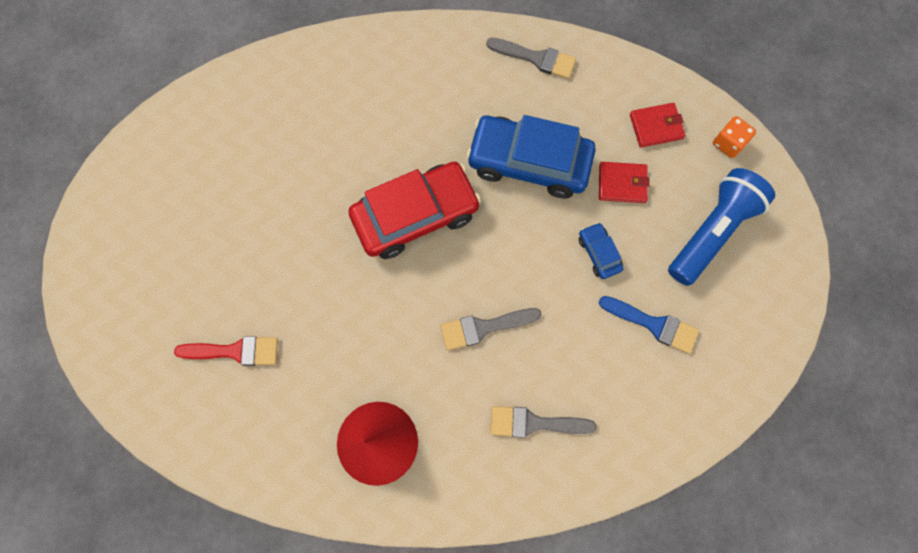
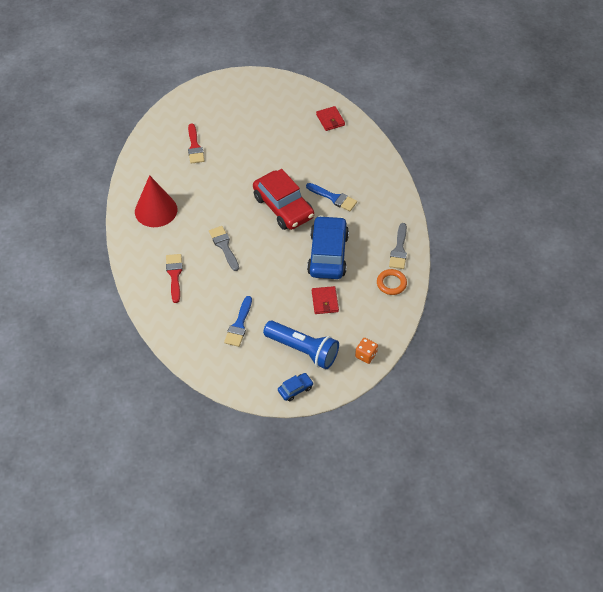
camera: 80 degrees right, 20 degrees down
grey brush [490,406,597,438] -> red brush [166,254,183,303]
blue car [579,222,624,279] -> blue car moved to [278,373,314,401]
red wallet [630,103,685,148] -> red wallet moved to [316,106,345,131]
none -> blue brush [306,183,357,211]
none -> orange ring [377,269,407,295]

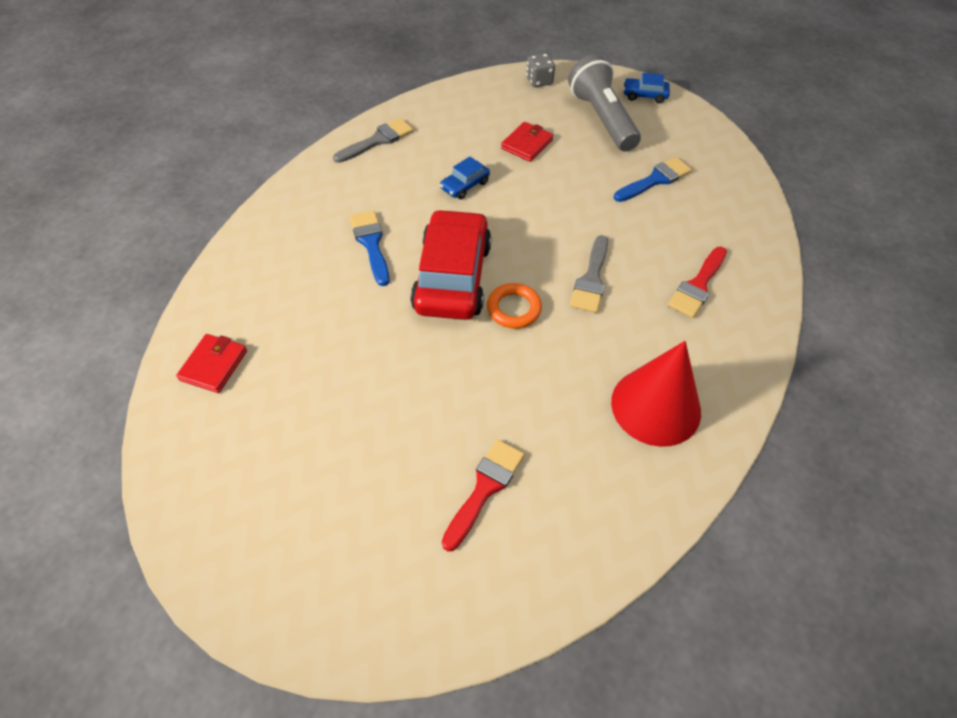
camera: 140 degrees left, 0 degrees up
blue flashlight [263,321,339,369] -> grey flashlight [568,54,641,152]
blue car [307,215,349,279] -> blue car [440,157,490,199], size x0.44
orange dice [355,338,378,364] -> grey dice [526,53,555,87]
orange ring [377,269,407,295] -> orange ring moved to [487,283,542,329]

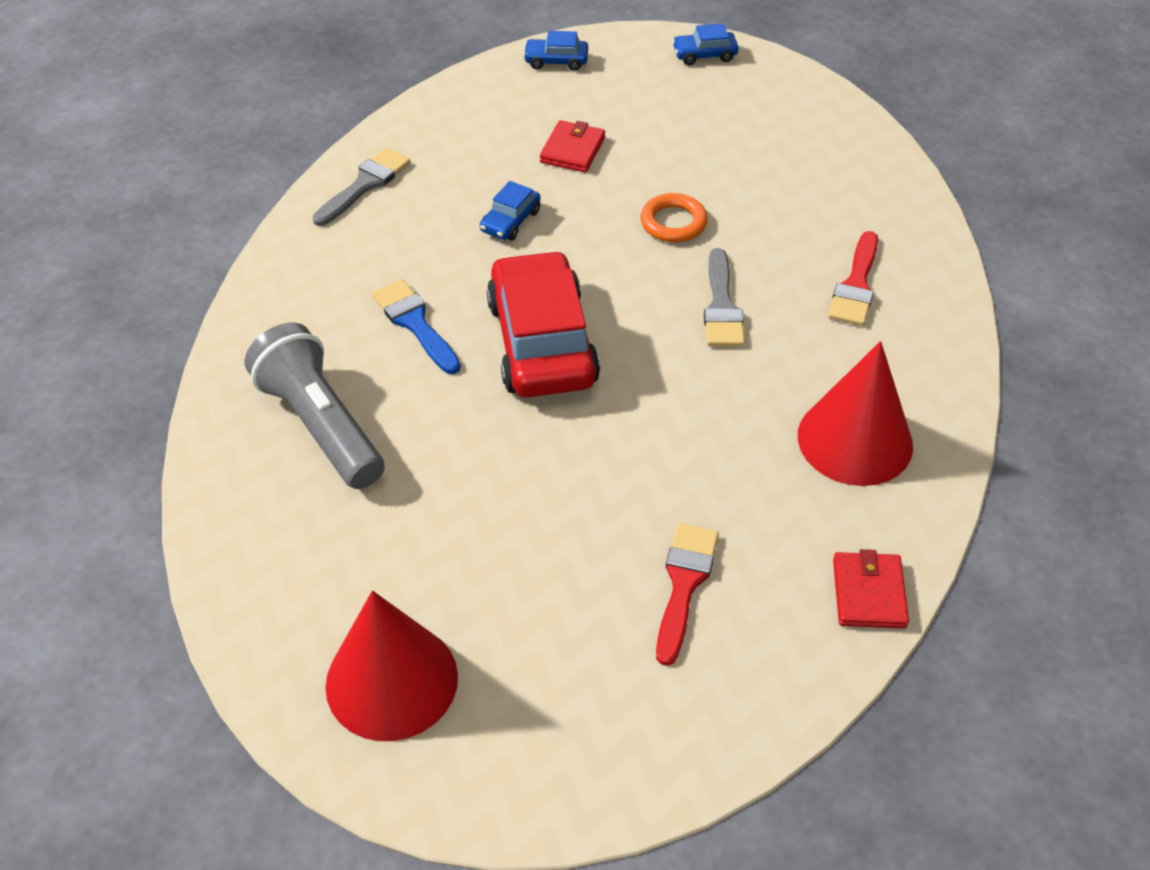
camera: 15 degrees left, 5 degrees down
red wallet [176,334,247,393] -> red wallet moved to [833,549,909,629]
orange ring [487,283,542,329] -> orange ring moved to [641,193,708,242]
grey dice [526,53,555,87] -> blue car [523,31,588,71]
grey flashlight [568,54,641,152] -> grey flashlight moved to [244,323,385,489]
blue brush [614,157,692,202] -> none
none -> red cone [325,591,458,741]

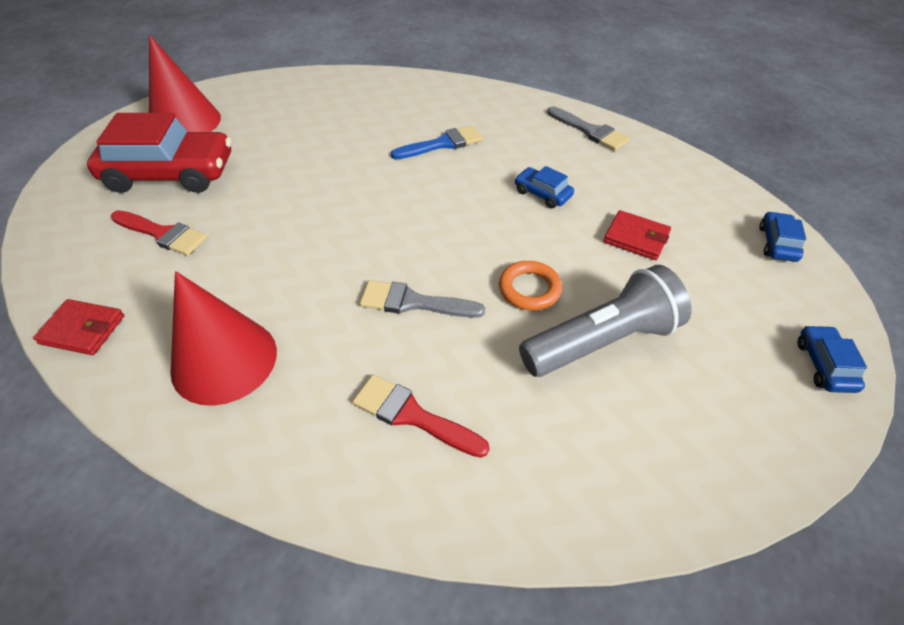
camera: 100 degrees right, 0 degrees up
grey flashlight [244,323,385,489] -> grey flashlight moved to [519,265,692,377]
red car [487,250,600,397] -> red car moved to [87,113,231,193]

